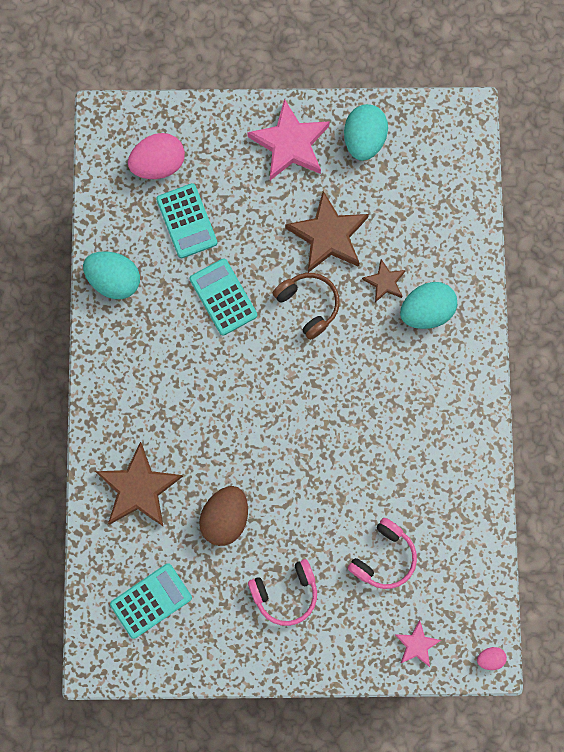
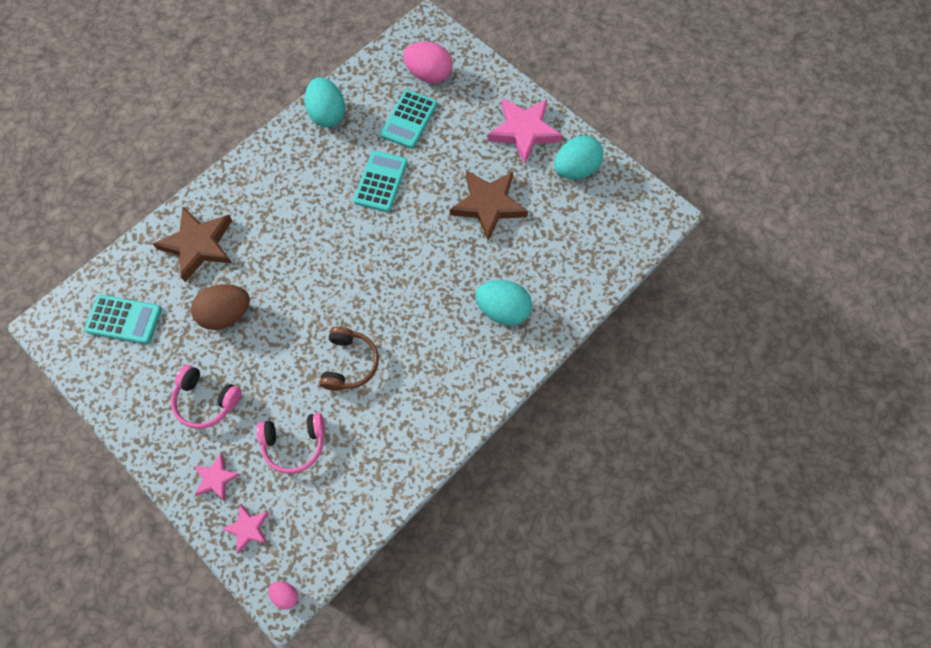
camera: 45 degrees right, 10 degrees down
brown headphones [273,273,340,340] -> brown headphones moved to [319,326,379,391]
brown star [362,259,406,302] -> none
none -> pink star [194,453,240,501]

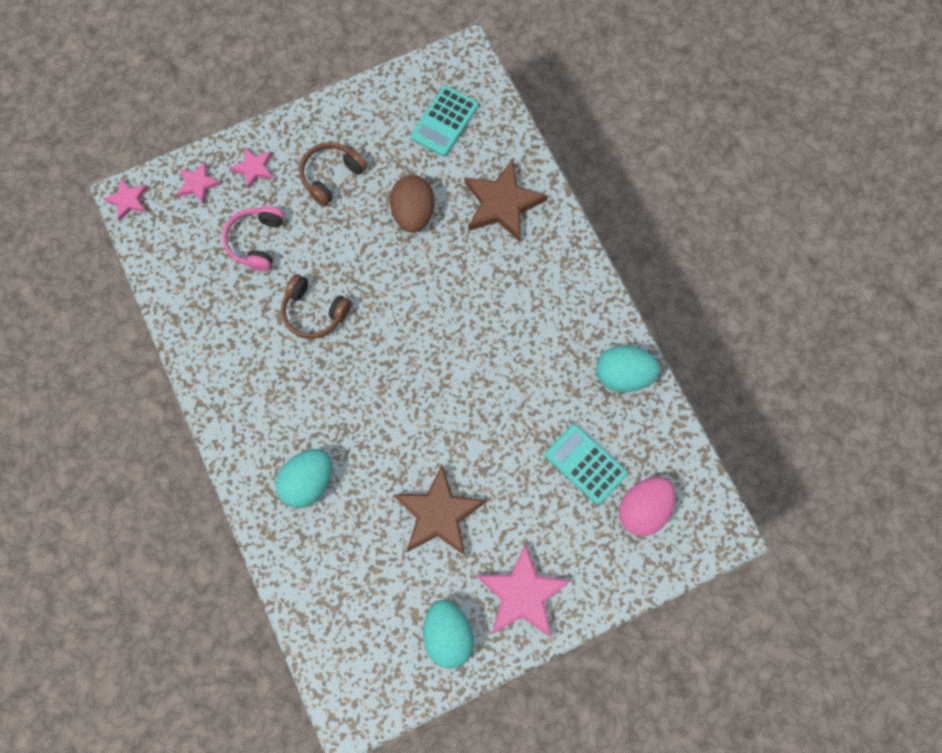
camera: 110 degrees right, 5 degrees up
pink headphones [171,365,242,429] -> brown headphones [299,142,367,206]
pink egg [268,581,298,610] -> pink star [103,178,148,221]
turquoise calculator [353,151,407,212] -> none

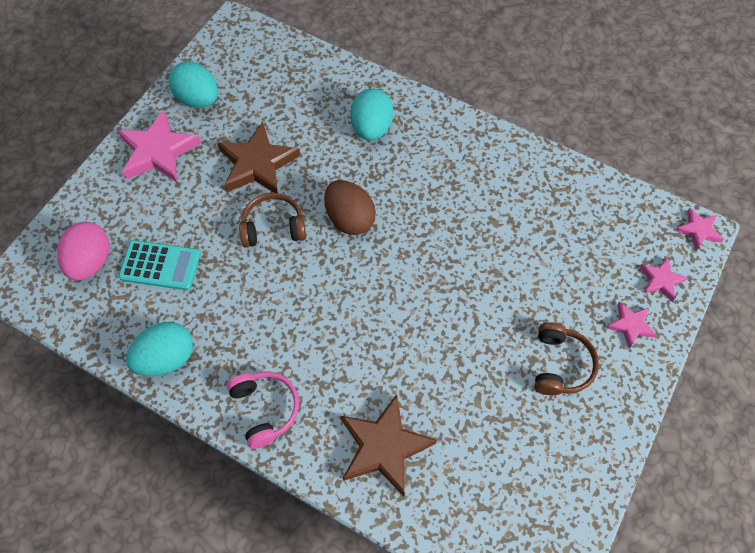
camera: 145 degrees right, 10 degrees down
pink headphones [222,206,284,272] -> pink headphones moved to [227,372,299,449]
brown headphones [281,274,351,339] -> brown headphones moved to [239,193,306,247]
brown egg [390,175,435,233] -> brown egg moved to [324,180,376,235]
turquoise calculator [411,86,478,157] -> none

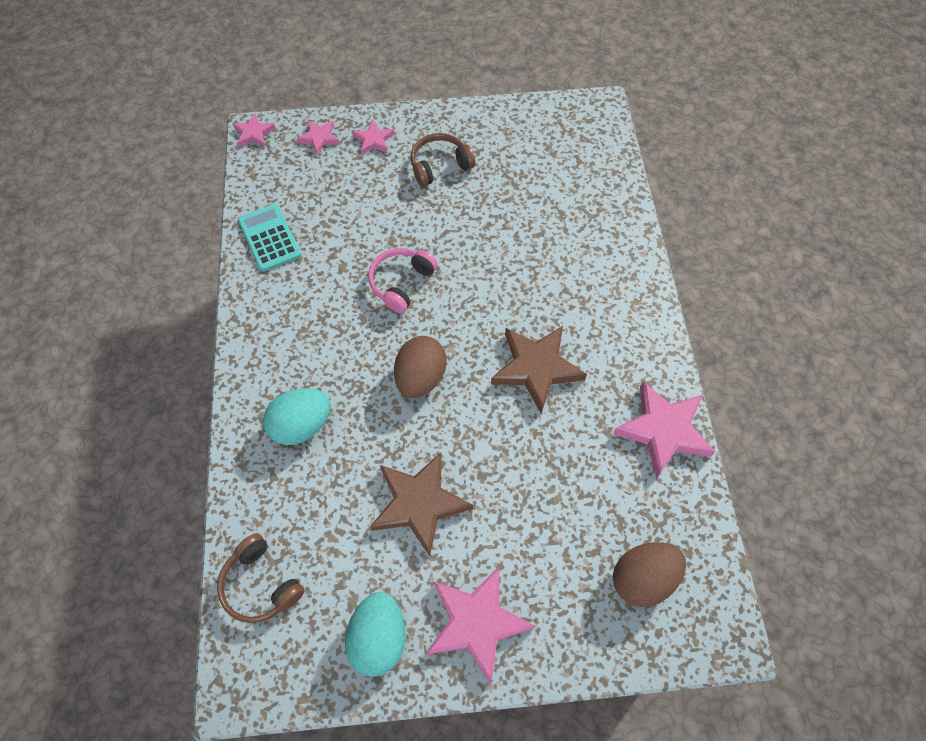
camera: 125 degrees left, 0 degrees up
pink egg [57,222,109,280] -> brown egg [613,542,686,607]
turquoise calculator [118,240,201,290] -> turquoise calculator moved to [238,204,301,272]
turquoise egg [126,322,193,376] -> pink star [613,381,715,478]
pink headphones [227,372,299,449] -> pink headphones moved to [368,248,438,313]
brown headphones [239,193,306,247] -> brown headphones moved to [217,533,305,623]
brown star [340,394,437,496] -> brown star moved to [491,326,587,413]

